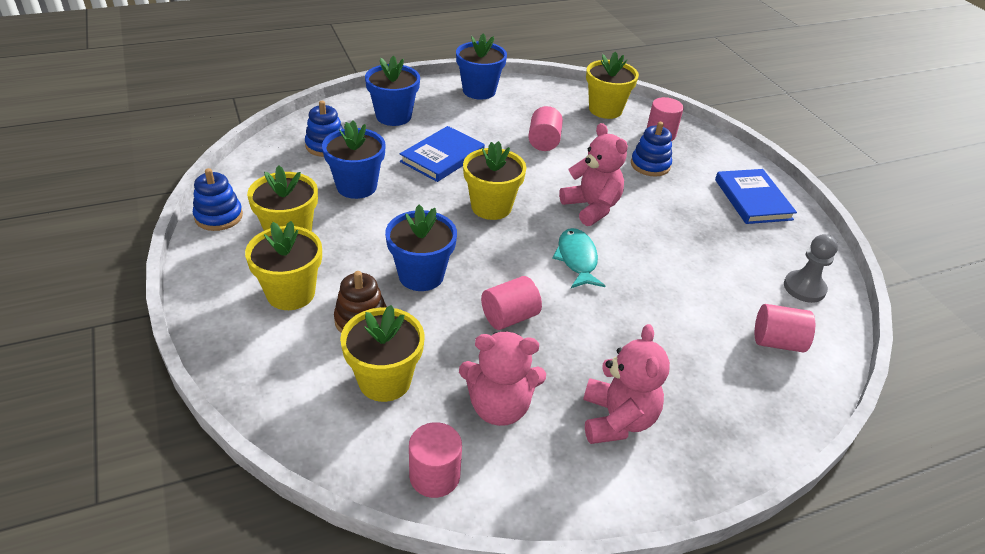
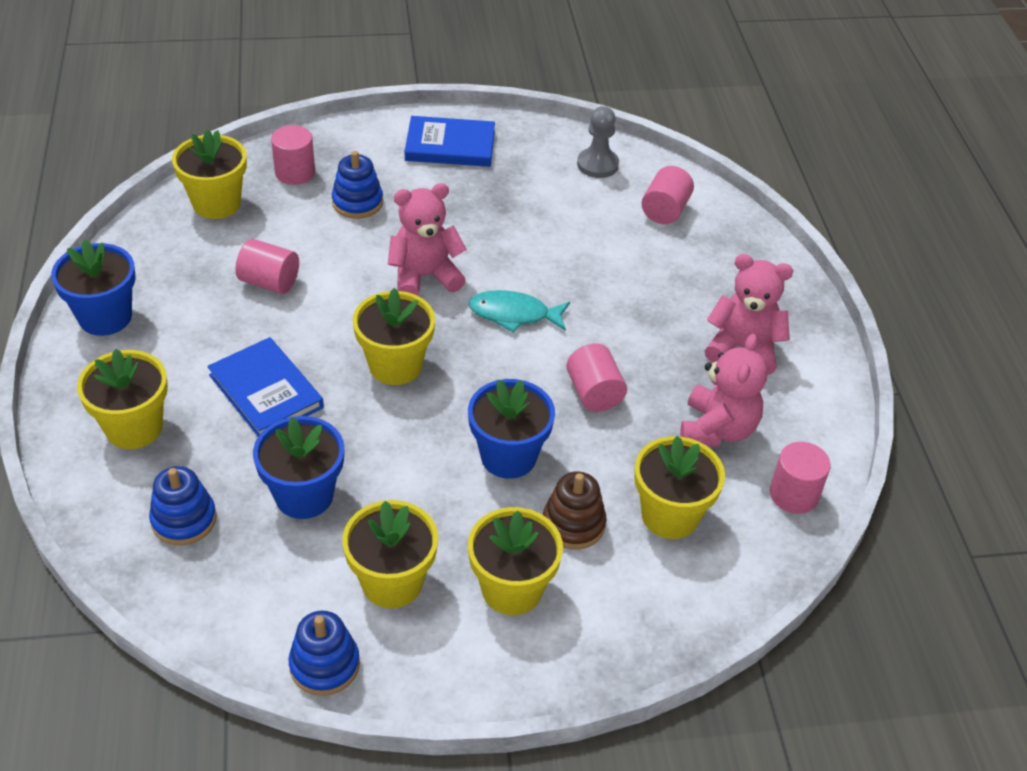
camera: 75 degrees left, 5 degrees up
blue flower pot [365,56,420,126] -> yellow flower pot [77,349,168,449]

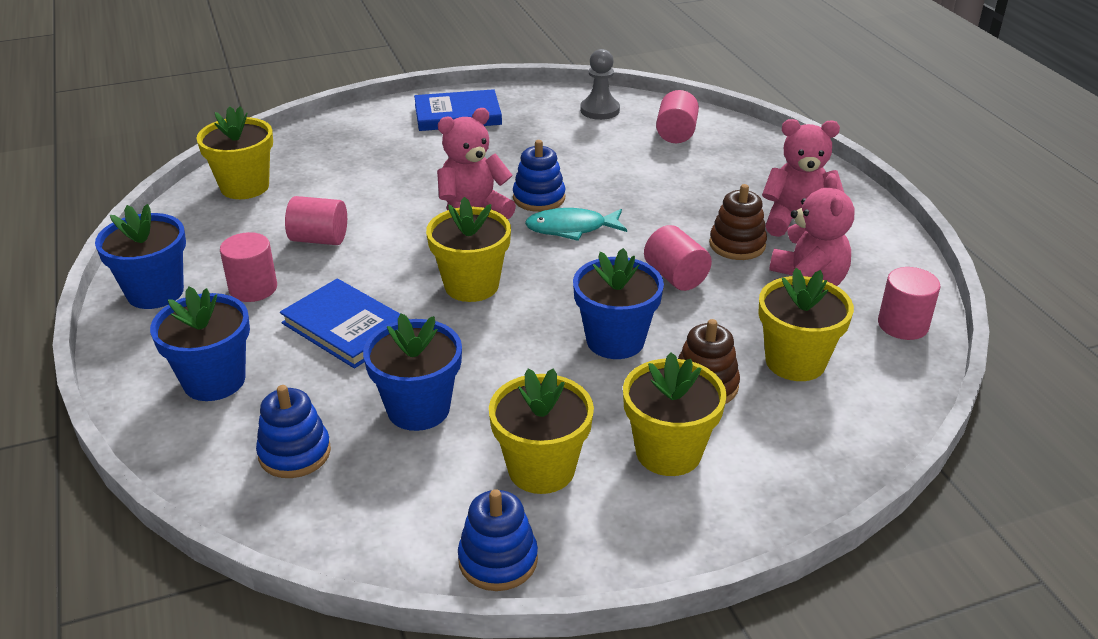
camera: 10 degrees left, 10 degrees down
yellow flower pot [77,349,168,449] -> blue flower pot [150,287,250,401]
pink cylinder [271,125,315,185] -> pink cylinder moved to [220,232,277,302]
blue stacking toy [332,151,383,219] -> blue stacking toy moved to [513,140,565,212]
none -> brown stacking toy [709,184,767,260]

